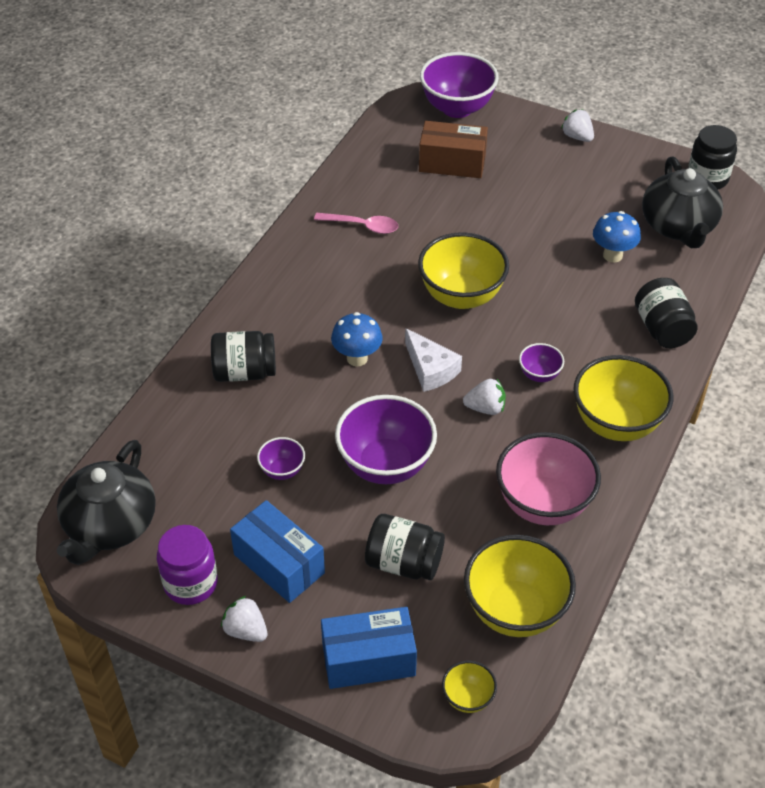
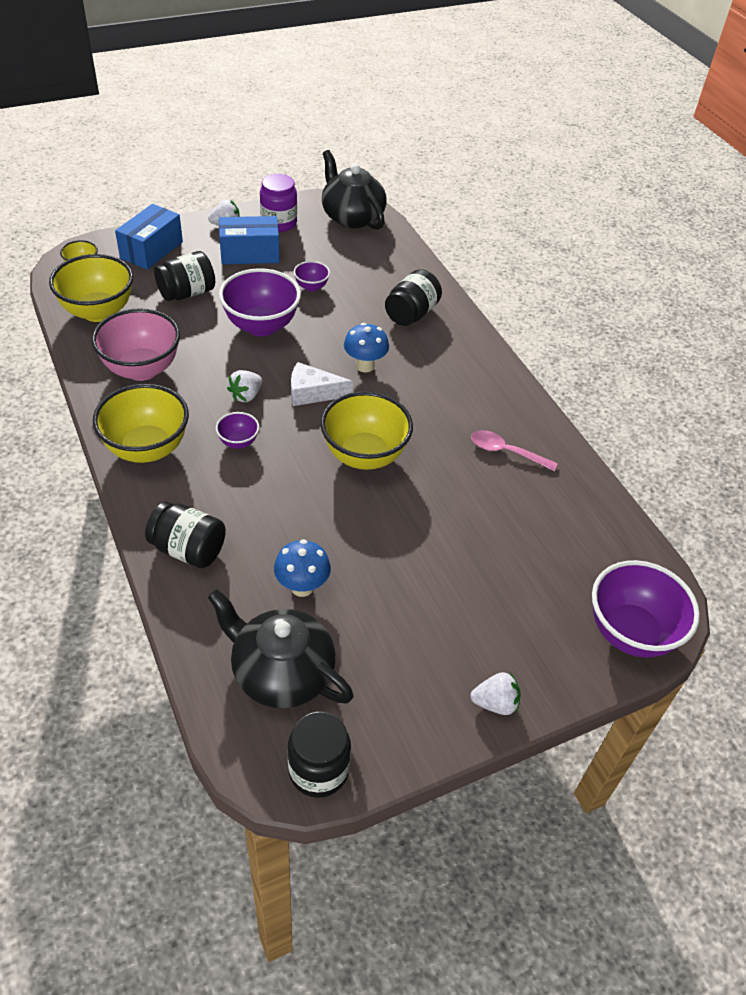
camera: 125 degrees right, 0 degrees up
pink spoon [314,213,398,234] -> pink spoon turned 60 degrees clockwise [471,430,558,471]
brown box [419,121,488,178] -> none

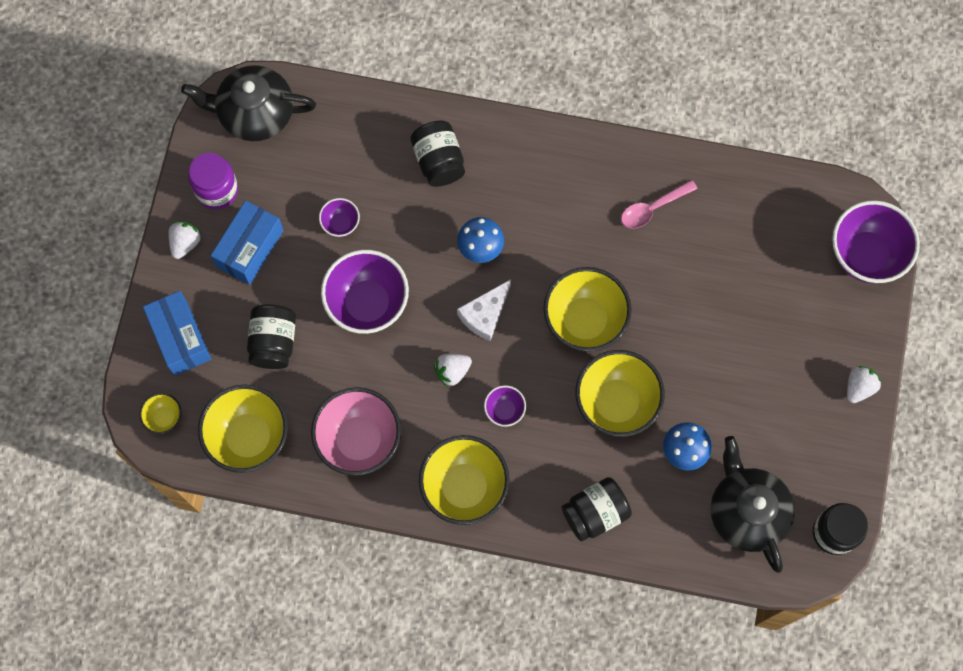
camera: 50 degrees left, 25 degrees up
black teapot [208,589,354,708] -> black teapot turned 90 degrees clockwise [710,436,795,573]
white strawberry [227,370,262,402] -> white strawberry turned 75 degrees clockwise [434,354,472,387]
none -> yellow bowl [575,350,665,437]

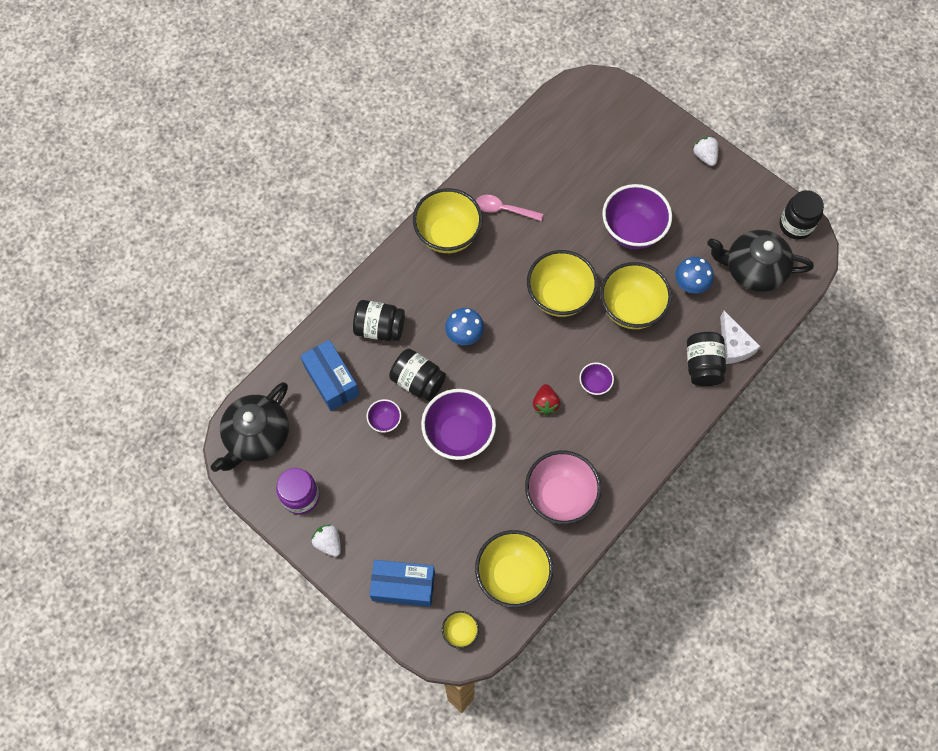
camera: 60 degrees left, 5 degrees down
blue box [211,200,284,285] -> blue box moved to [300,340,359,411]
black jar [247,305,296,369] -> black jar moved to [389,349,446,401]
yellow bowl [419,435,510,525] -> yellow bowl moved to [413,188,482,253]
white strawberry [434,354,472,387] -> red strawberry [533,384,560,416]
white cheese [457,279,511,341] -> white cheese moved to [720,311,760,364]
pink spoon [621,180,698,229] -> pink spoon turned 105 degrees clockwise [476,195,543,221]
purple bowl [832,200,920,283] -> purple bowl moved to [602,184,672,249]

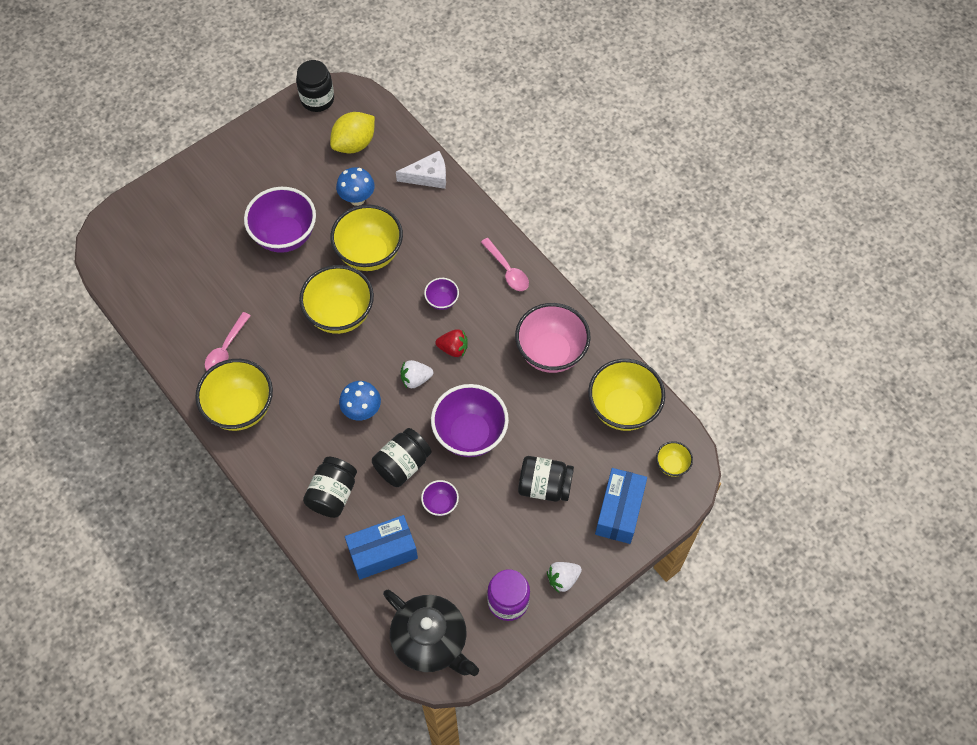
camera: 80 degrees left, 5 degrees down
black jar [687,332,726,386] -> black jar moved to [518,456,574,501]
white strawberry [693,136,718,166] -> white strawberry moved to [401,360,433,388]
black teapot [707,230,814,292] -> yellow lemon [330,112,375,153]
none -> pink spoon [481,238,529,291]

